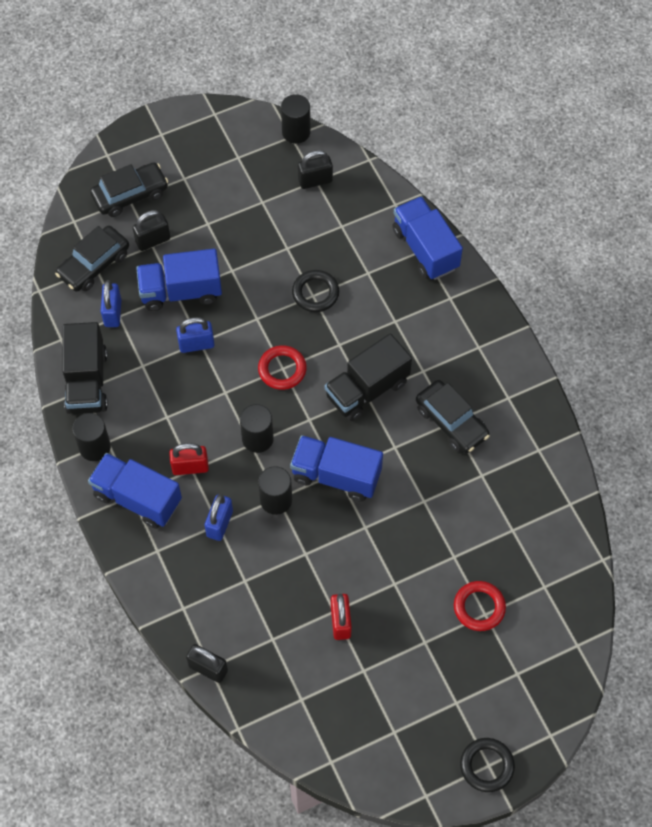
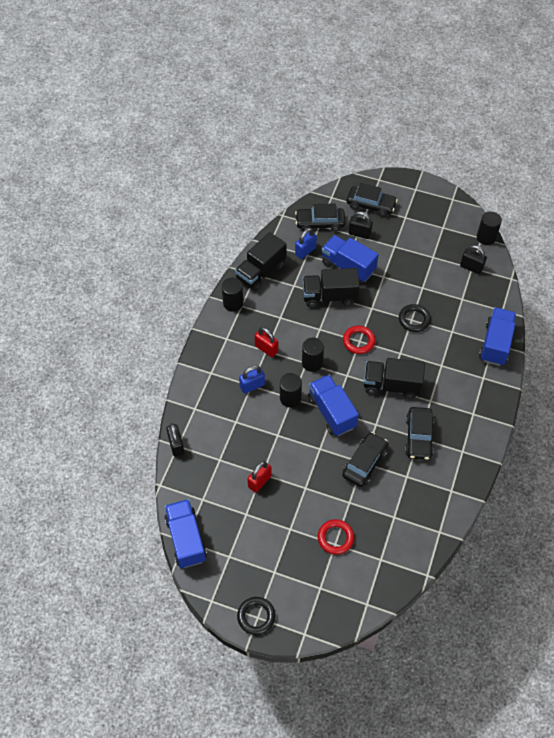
camera: 45 degrees right, 5 degrees down
blue truck [88,453,182,529] -> blue truck moved to [164,499,207,568]
blue padlock [176,317,214,353] -> black truck [302,268,359,308]
none -> black car [342,432,388,487]

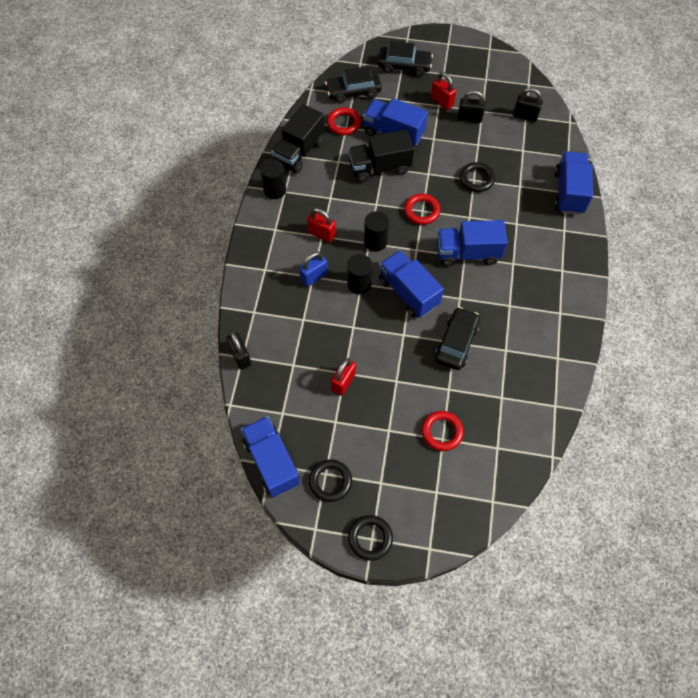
camera: 10 degrees left, 5 degrees up
blue padlock [295,228,317,259] -> red ring [327,107,361,135]
black padlock [348,211,373,239] -> black padlock moved to [458,90,486,123]
black truck [364,358,425,399] -> blue truck [437,220,508,267]
black car [405,407,434,460] -> none
black cylinder [477,211,502,245] -> none
none -> black ring [309,459,352,502]
none -> red padlock [431,72,456,110]

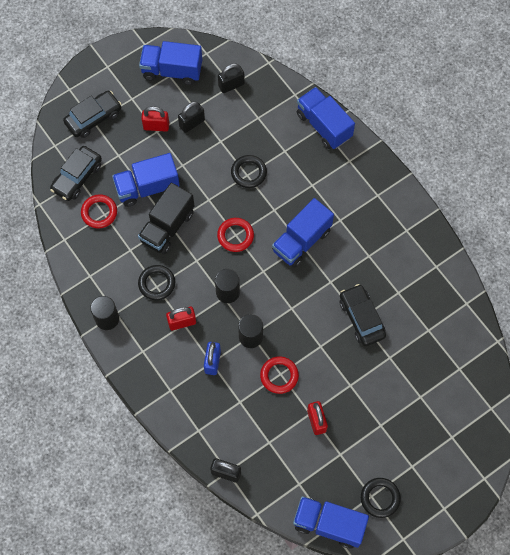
camera: 45 degrees left, 5 degrees up
black truck [271,104,325,173] -> none
black ring [348,515,393,561] -> black ring moved to [138,265,175,300]
blue truck [379,250,444,318] -> blue truck moved to [139,41,202,85]
red ring [421,411,464,451] -> red ring moved to [260,356,299,394]

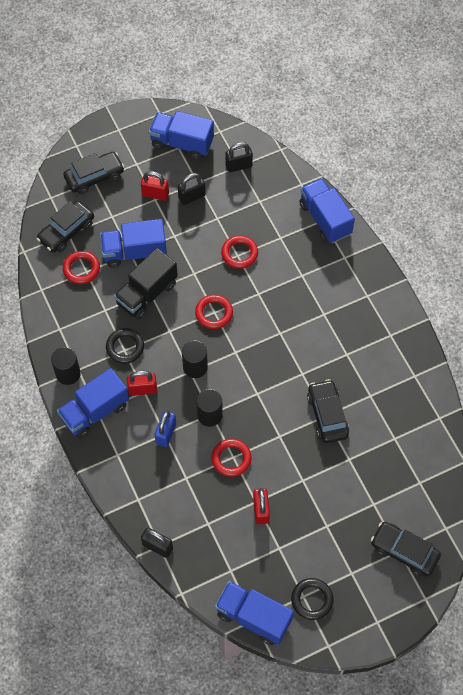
camera: 10 degrees right, 5 degrees down
black ring [231,155,267,188] -> red ring [221,235,258,269]
blue truck [272,198,334,268] -> blue truck moved to [57,368,129,438]
none -> black car [371,522,441,577]

